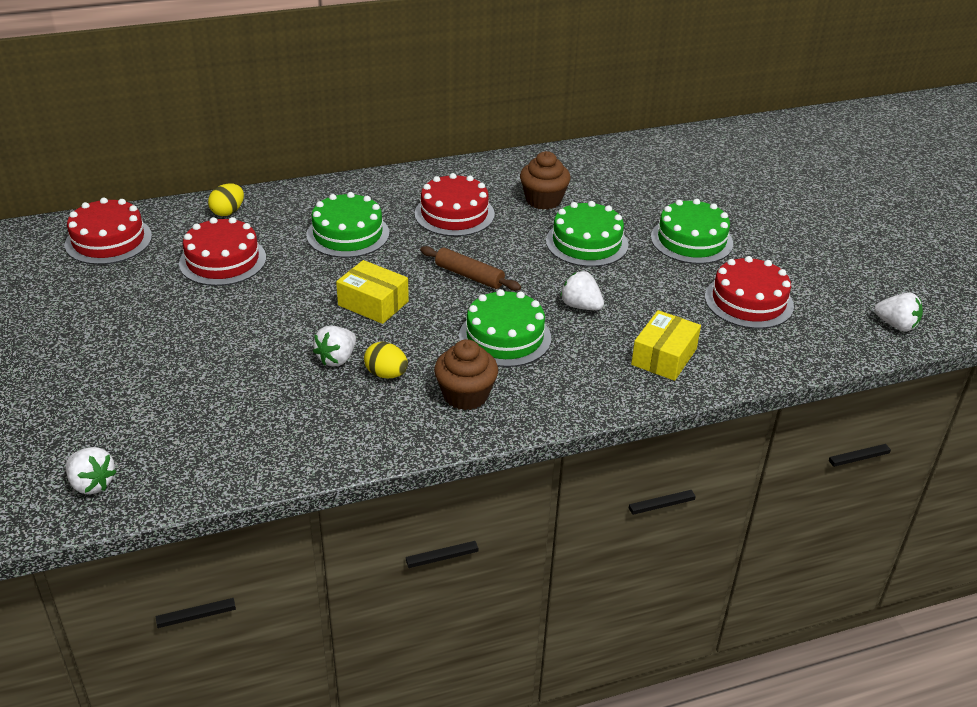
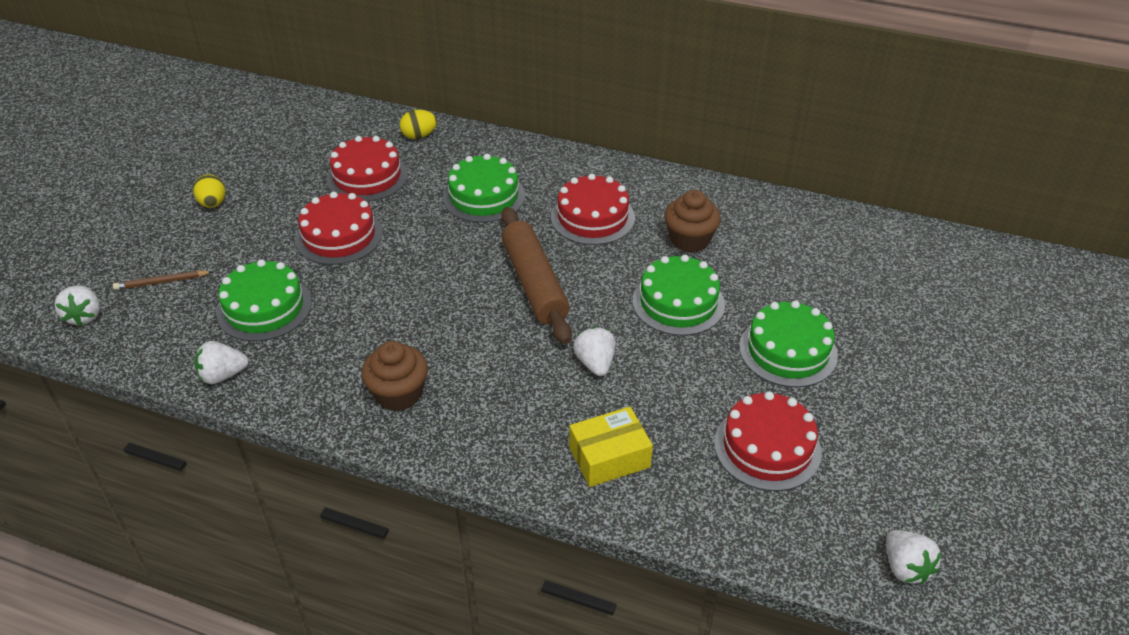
camera: 40 degrees right, 5 degrees up
red cake [65,198,152,265] -> red cake moved to [295,192,383,265]
white strawberry [313,326,356,367] -> white strawberry moved to [194,341,249,384]
yellow box [336,260,409,324] -> none
yellow egg [364,342,408,379] -> yellow egg moved to [193,174,226,208]
brown rolling pin [420,246,521,291] -> brown rolling pin [501,207,572,344], size x1.65
green cake [459,289,551,367] -> green cake moved to [217,259,312,341]
none -> brown pencil [113,270,213,290]

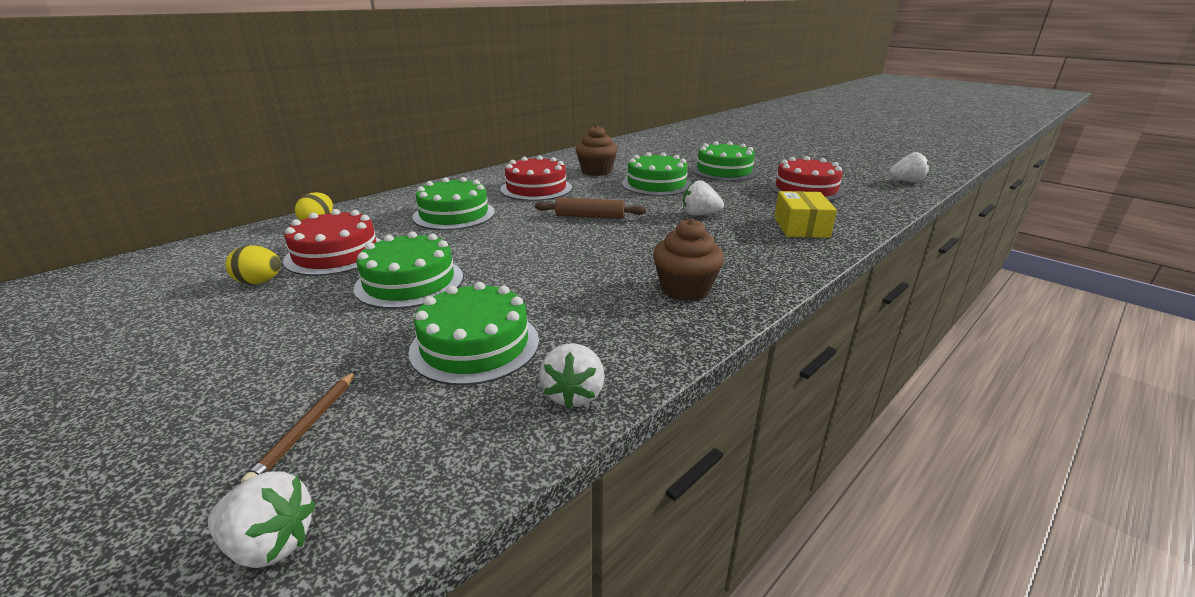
camera: 65 degrees left, 15 degrees down
yellow egg [193,174,226,208] -> yellow egg moved to [226,245,281,284]
red cake [295,192,383,265] -> green cake [354,231,463,309]
brown rolling pin [501,207,572,344] -> brown rolling pin [535,198,646,219], size x0.61

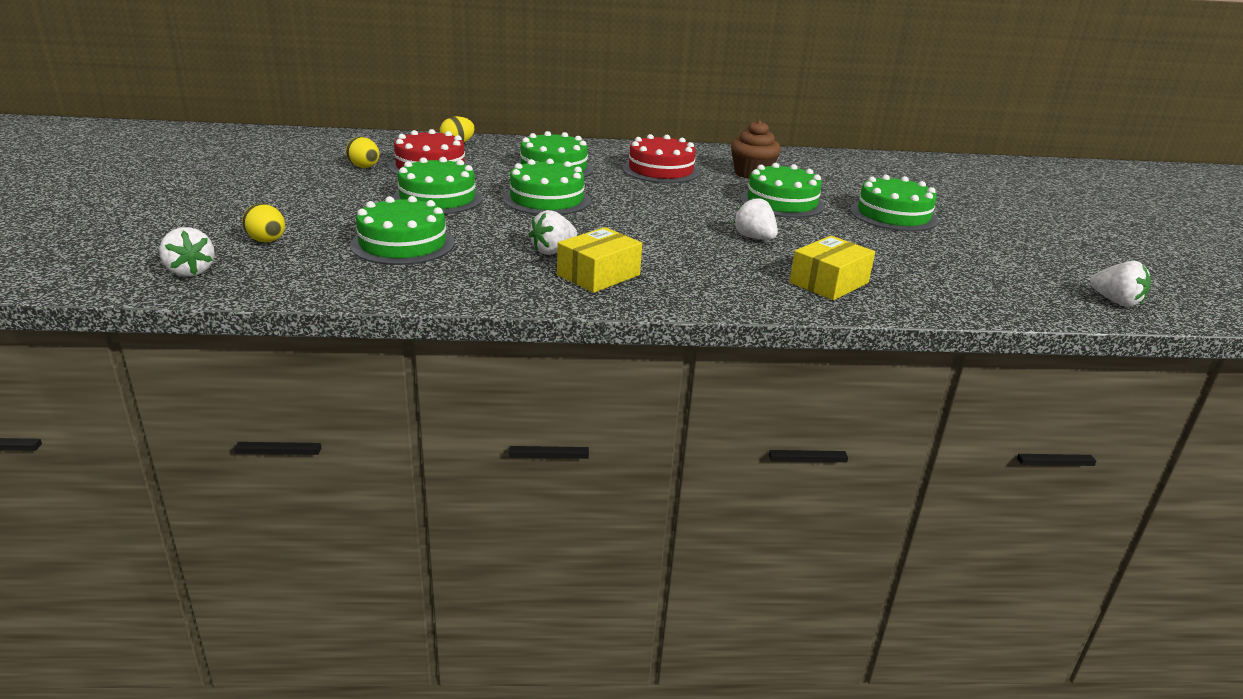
camera: 40 degrees right, 0 degrees up
brown pencil [241,371,356,483] -> yellow egg [242,204,285,242]
brown rolling pin [535,198,646,219] -> none
white strawberry [539,343,605,409] -> white strawberry moved to [529,210,577,255]
brown cupcake [653,218,724,301] -> yellow box [557,227,642,293]
red cake [769,156,845,201] -> none
none -> green cake [503,159,591,215]

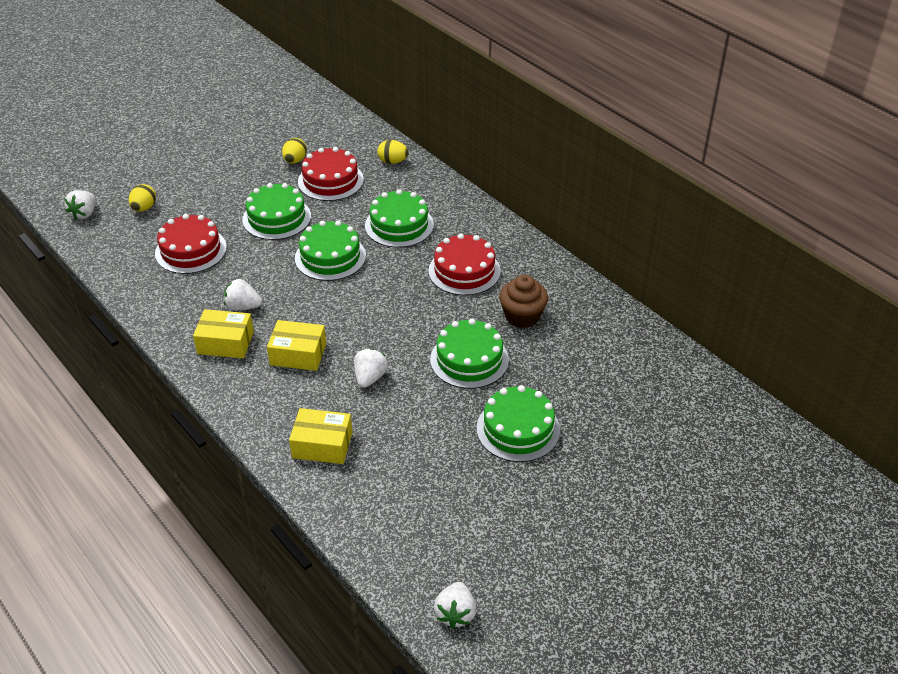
camera: 55 degrees right, 15 degrees up
green cake [350,196,455,265] -> red cake [155,214,227,274]
none -> yellow box [267,320,326,371]

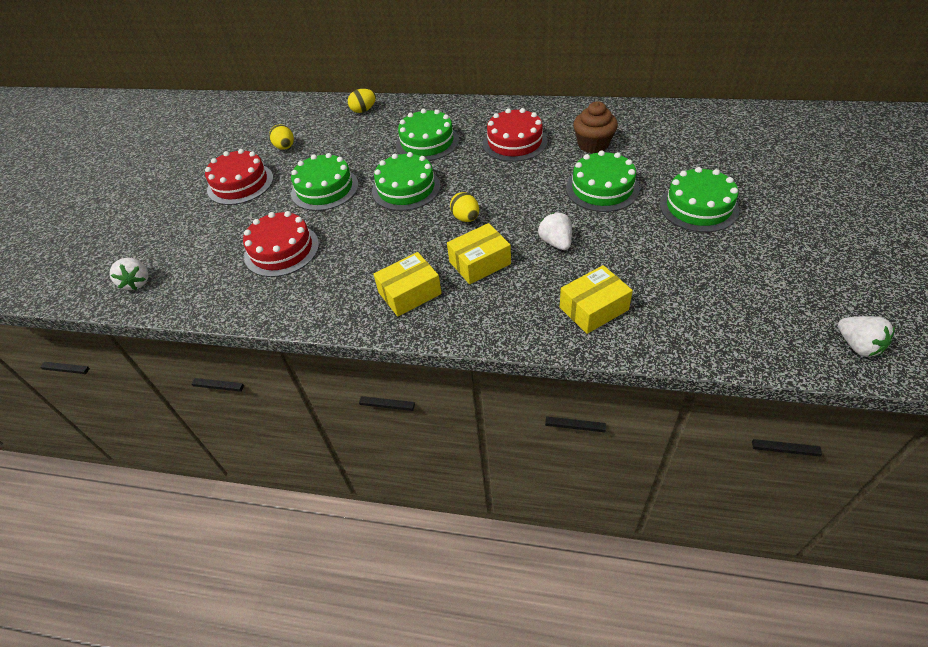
camera: 35 degrees left, 5 degrees up
yellow egg [129,184,156,212] -> yellow egg moved to [450,192,479,222]
white strawberry [224,279,262,311] -> none
red cake [298,147,364,201] -> red cake moved to [205,149,273,205]

